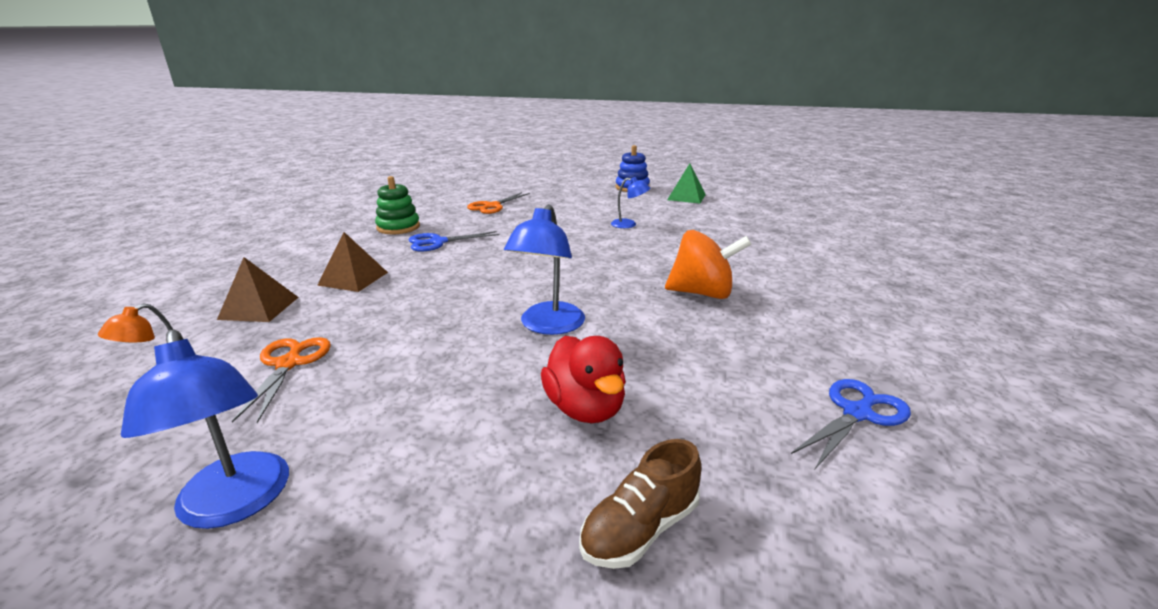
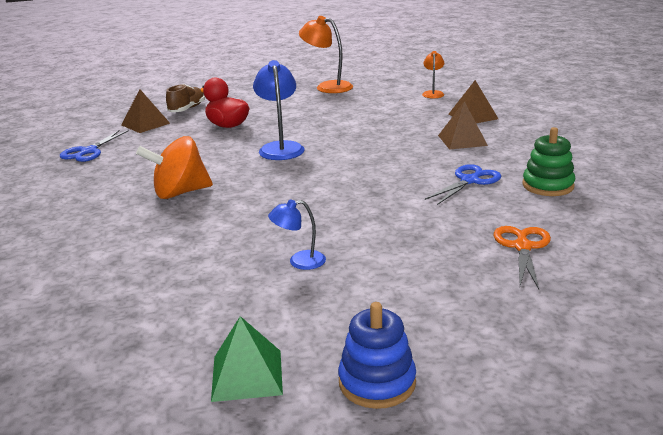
camera: 155 degrees right, 0 degrees up
blue lamp [121,330,289,529] -> orange lamp [299,16,353,93]
orange scissors [232,337,331,423] -> none
none -> brown pyramid [122,89,170,133]

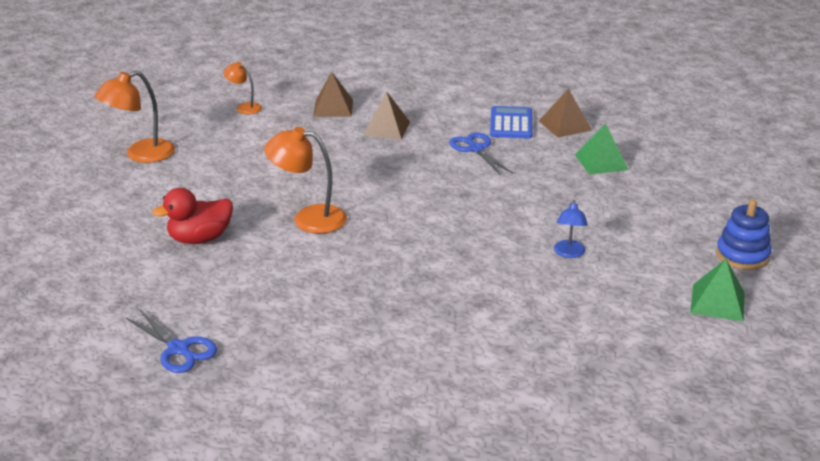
camera: 70 degrees left, 5 degrees up
brown pyramid [122,89,170,133] -> brown pyramid moved to [539,88,592,138]
orange spinning top [136,136,213,199] -> none
brown shoe [166,84,205,112] -> none
blue lamp [253,60,305,160] -> orange lamp [264,127,347,233]
orange scissors [493,226,551,289] -> green pyramid [575,123,629,175]
green stacking toy [522,127,575,196] -> blue calculator [490,106,533,139]

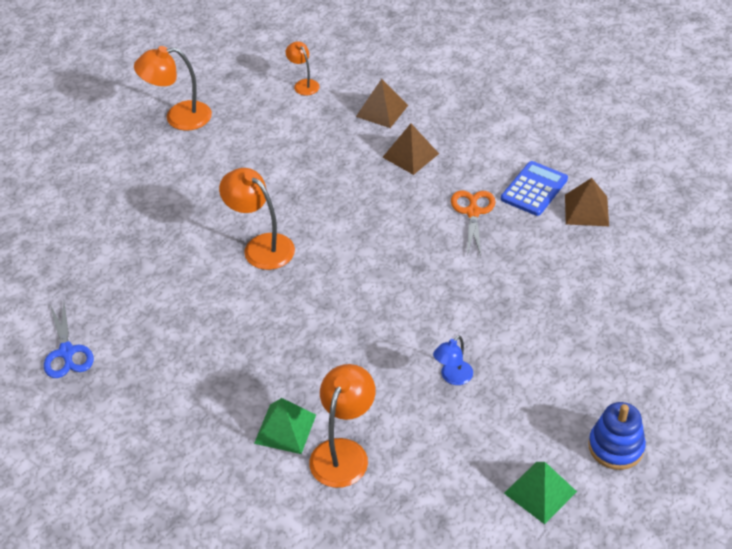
camera: 30 degrees right, 15 degrees up
red duck [152,188,233,244] -> none
blue scissors [449,133,513,175] -> orange scissors [451,190,495,256]
green pyramid [575,123,629,175] -> green pyramid moved to [254,398,316,454]
none -> orange lamp [309,364,376,488]

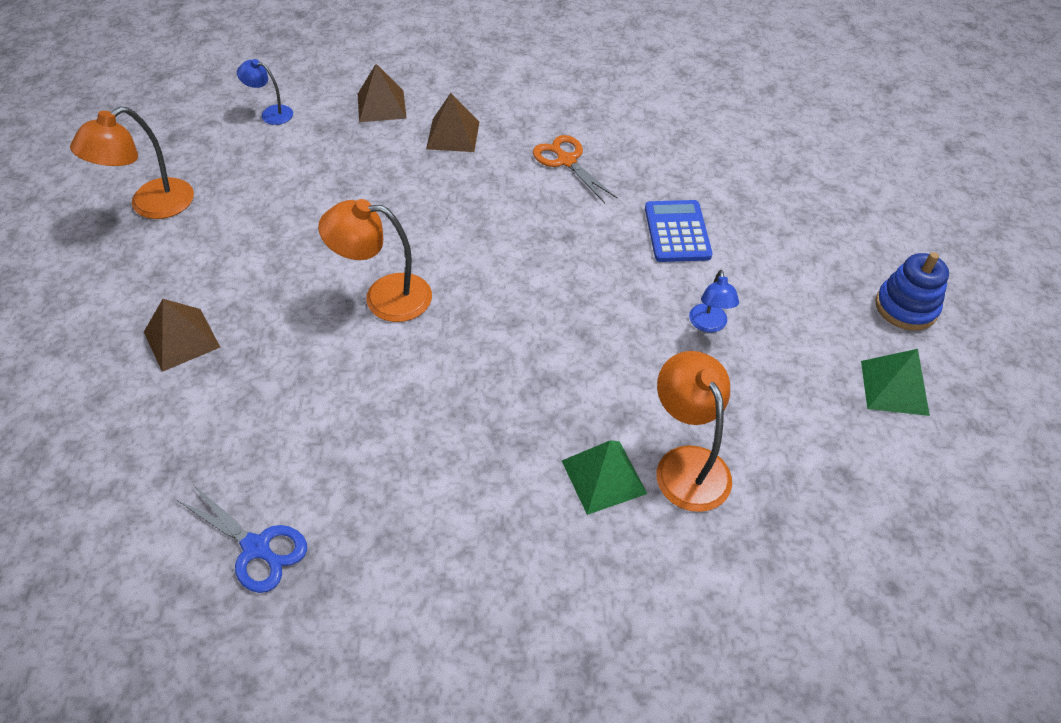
camera: 40 degrees left, 5 degrees up
orange lamp [286,41,320,95] -> blue lamp [237,59,293,125]
blue calculator [501,161,568,216] -> blue calculator moved to [645,200,712,262]
brown pyramid [565,178,609,226] -> brown pyramid moved to [144,299,220,372]

